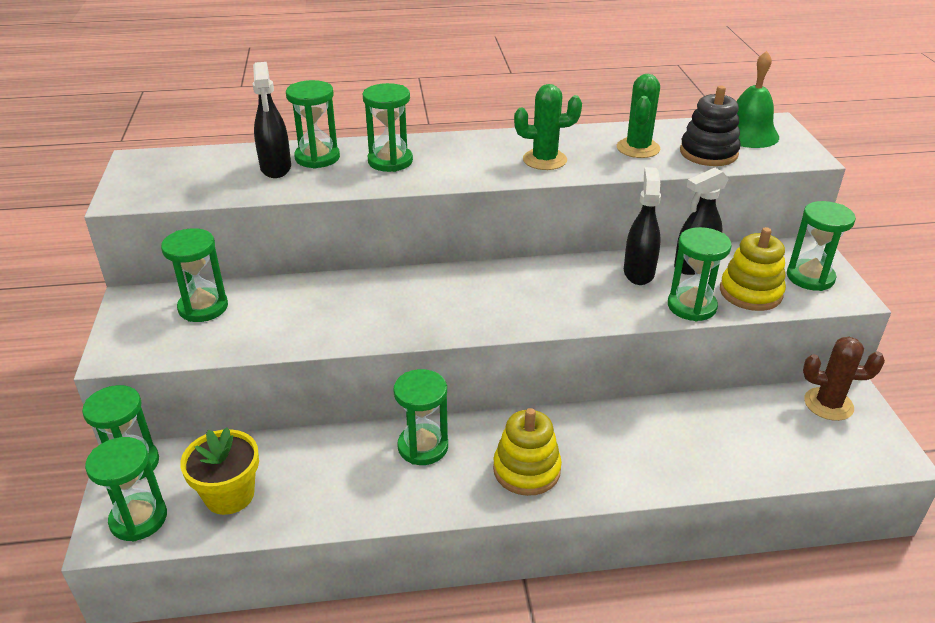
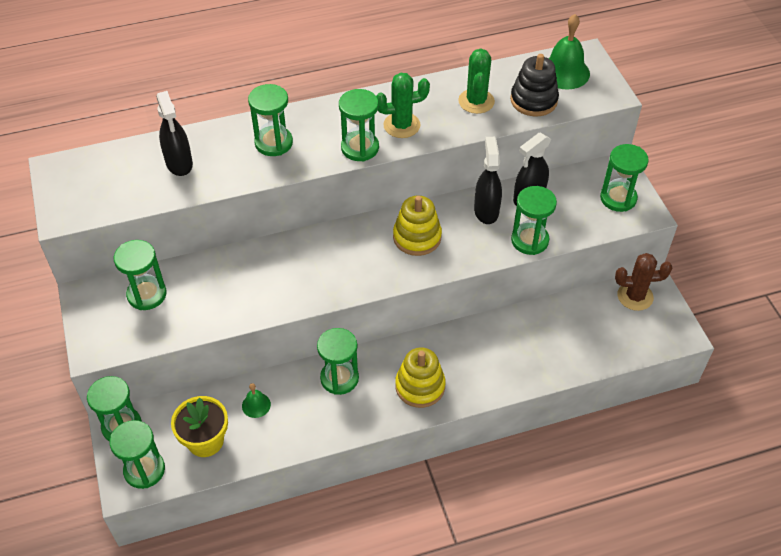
camera: 10 degrees left, 15 degrees up
green hourglass [286,80,340,169] -> green hourglass moved to [339,89,379,161]
yellow stacking toy [720,227,786,311] -> yellow stacking toy moved to [393,196,442,256]
none -> green bell [242,383,271,418]

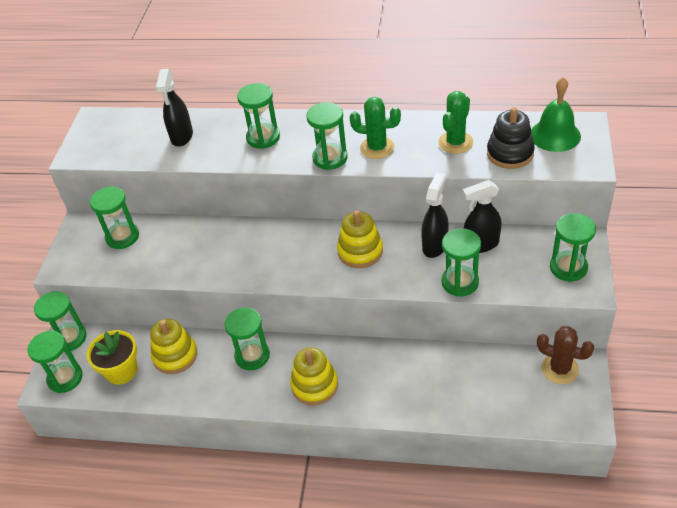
camera: 30 degrees right, 5 degrees down
green bell [242,383,271,418] -> yellow stacking toy [150,319,197,374]

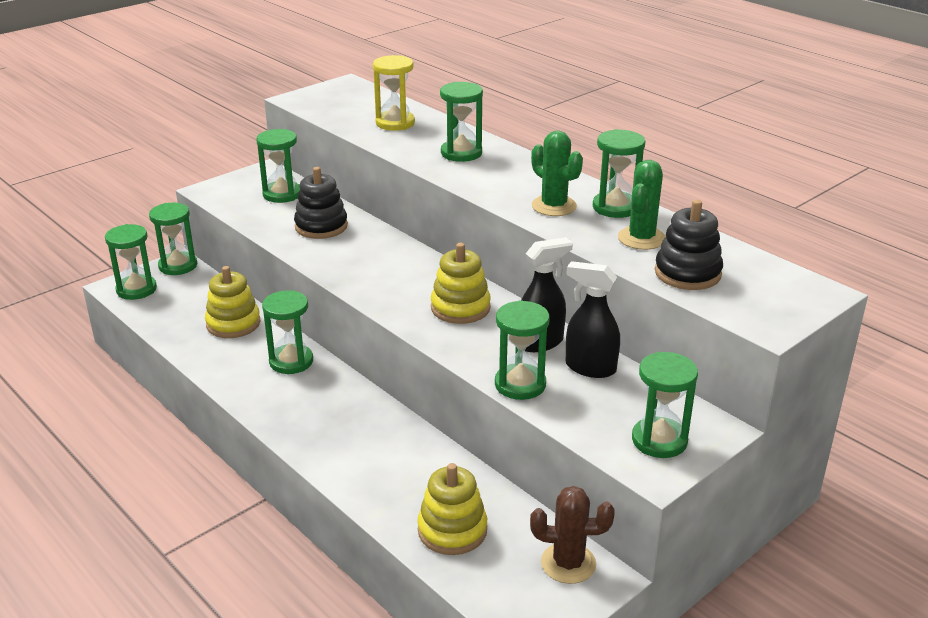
camera: 35 degrees right, 15 degrees down
yellow flower pot [87,330,137,385] -> none
black spray bottle [156,69,193,147] -> yellow hourglass [373,55,415,131]
yellow stacking toy [290,347,338,405] -> yellow stacking toy moved to [417,463,487,555]
green hourglass [306,102,348,170] -> green hourglass moved to [593,129,646,218]
green cactus [438,91,473,154] -> green cactus turned 45 degrees counterclockwise [618,160,666,250]
green bell [531,77,581,152] -> none
brown cactus [537,326,594,384] -> brown cactus turned 60 degrees counterclockwise [530,486,615,584]
none -> black stacking toy [294,167,348,239]

